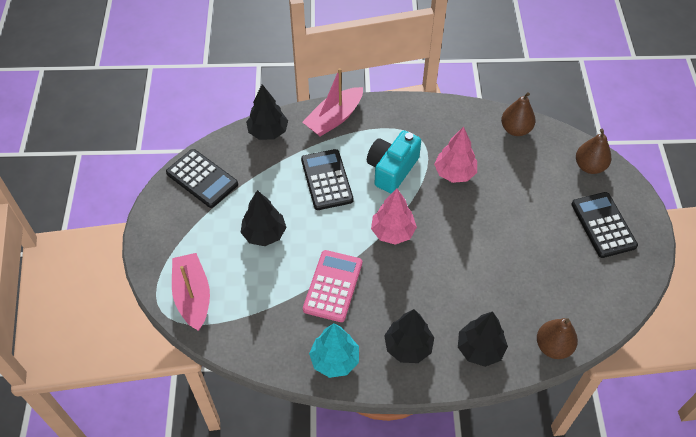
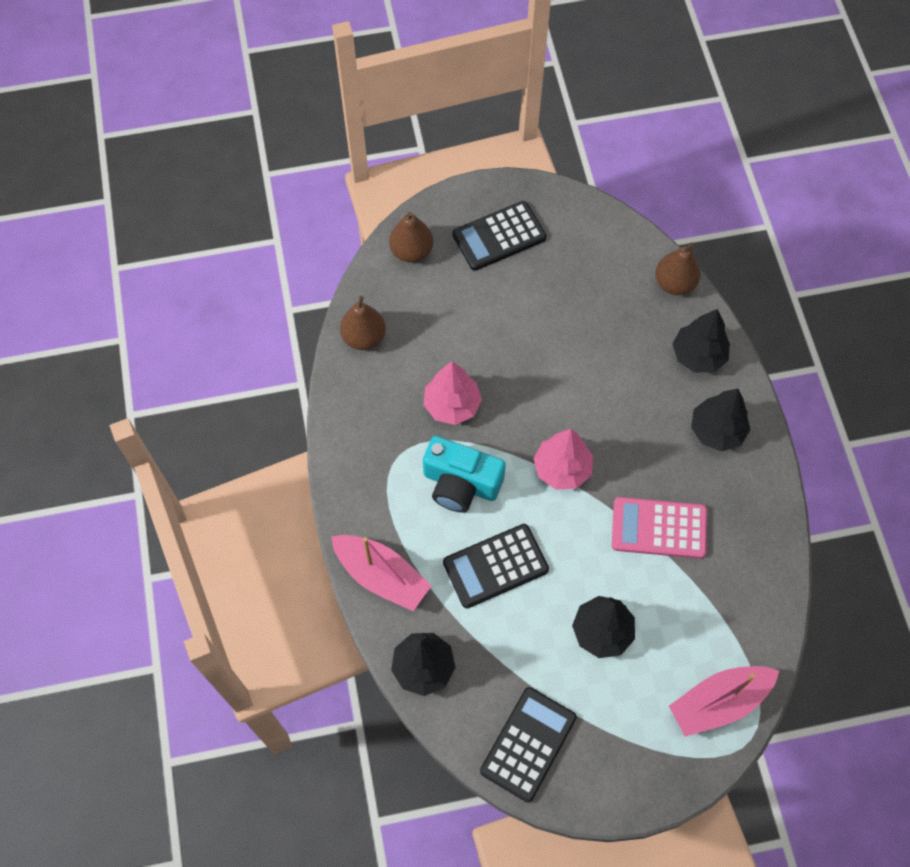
camera: 100 degrees left, 10 degrees up
turquoise tree [309,323,359,378] -> none

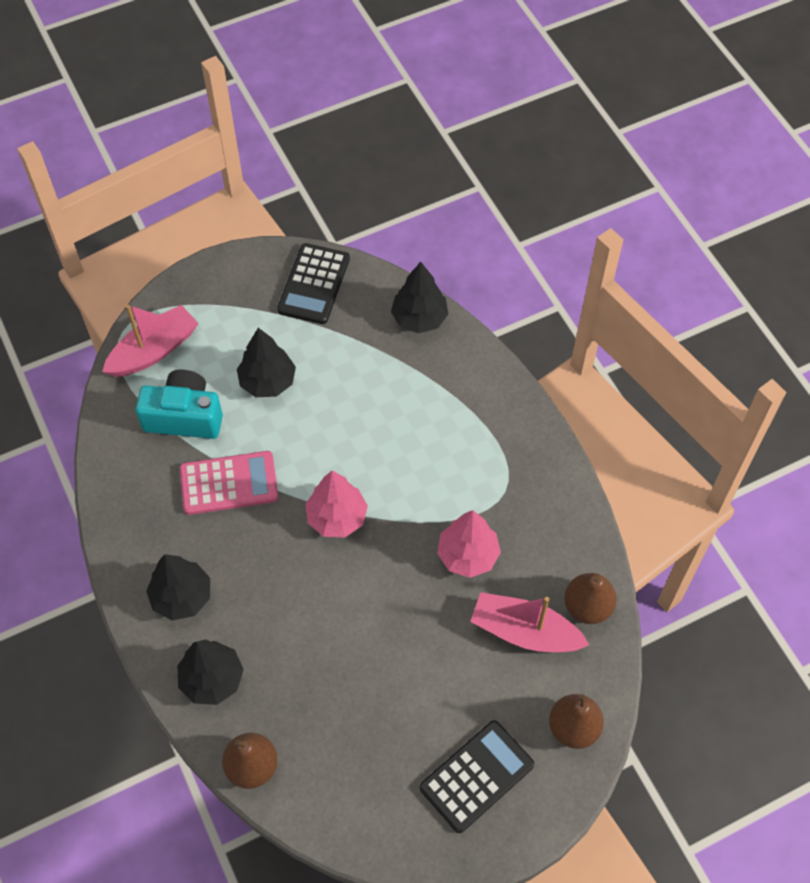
camera: 165 degrees right, 5 degrees down
pink boat [331,535,432,611] -> pink boat moved to [470,592,589,652]
turquoise camera [423,436,506,513] -> turquoise camera moved to [135,370,223,439]
black calculator [443,524,549,608] -> none

